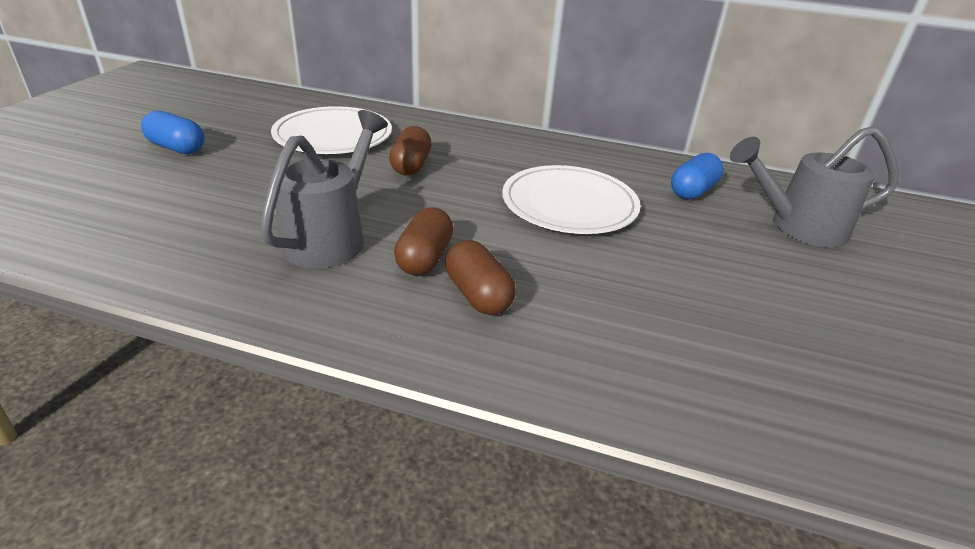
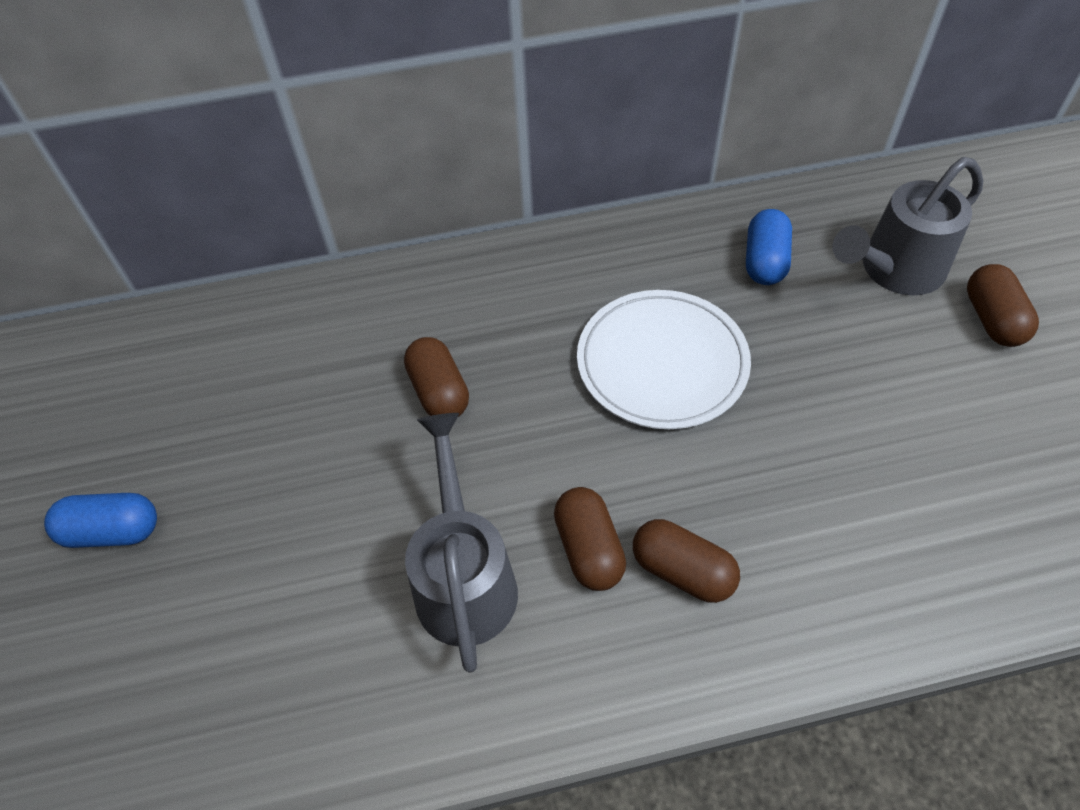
camera: 25 degrees left, 20 degrees up
white plate [271,106,392,154] -> none
none -> brown capsule [967,264,1039,347]

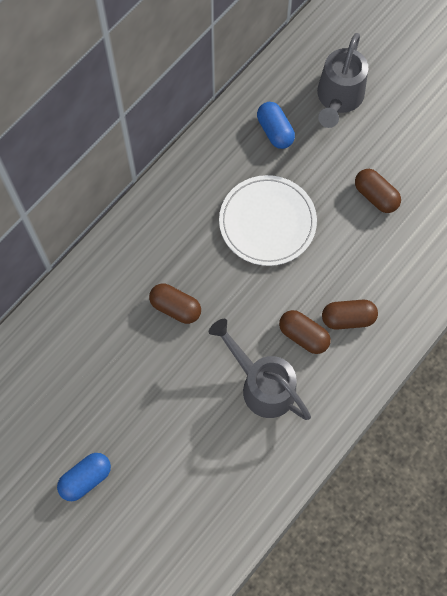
camera: 40 degrees left, 15 degrees up
brown capsule [967,264,1039,347] -> brown capsule moved to [355,169,401,213]

